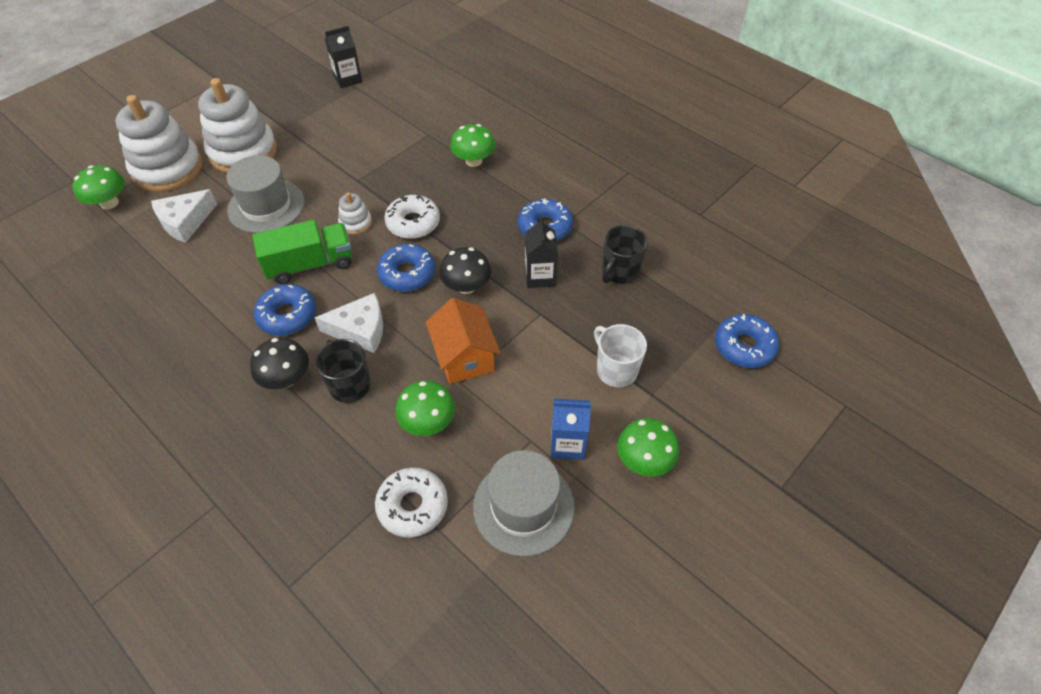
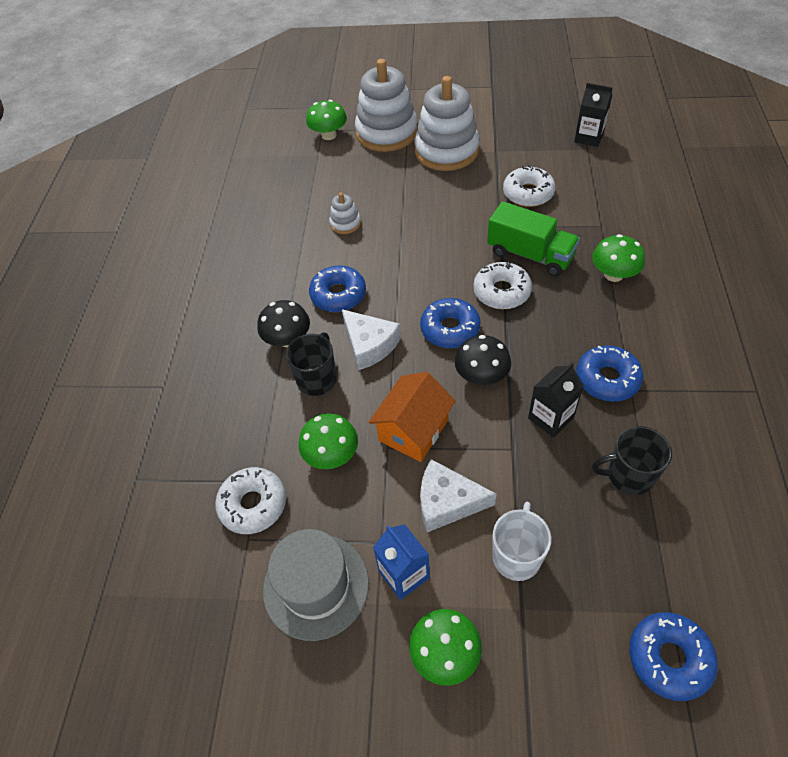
camera: 55 degrees right, 0 degrees up
white cheese [151,189,217,243] -> white cheese moved to [420,459,496,532]
grey hat [226,155,305,233] -> none
green truck [252,220,352,284] -> green truck moved to [487,201,580,277]
white stacking toy [338,192,372,235] -> white stacking toy moved to [329,192,361,234]
none -> white donut [503,165,556,207]

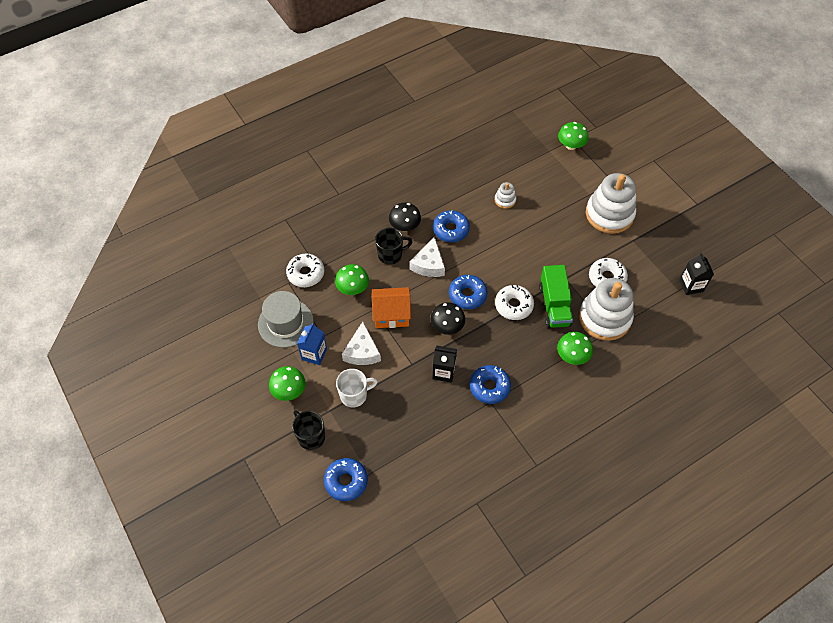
camera: 50 degrees right, 5 degrees up
white stacking toy [355,59,417,152] -> white stacking toy moved to [579,278,634,341]
white cheese [420,459,496,532] -> white cheese turned 150 degrees counterclockwise [342,322,381,365]
black mug [592,426,672,495] -> black mug moved to [292,410,325,450]

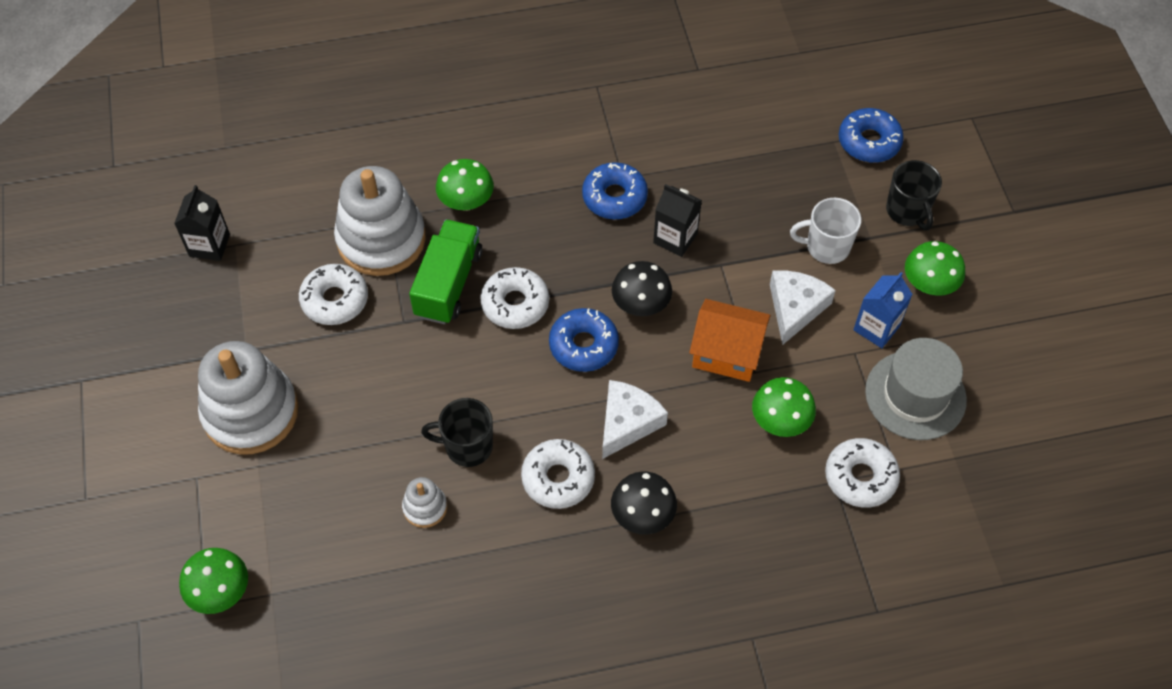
camera: 160 degrees left, 0 degrees up
black mug [375,227,412,265] -> black mug moved to [421,398,493,467]
blue donut [433,210,470,242] -> white donut [521,439,595,509]

